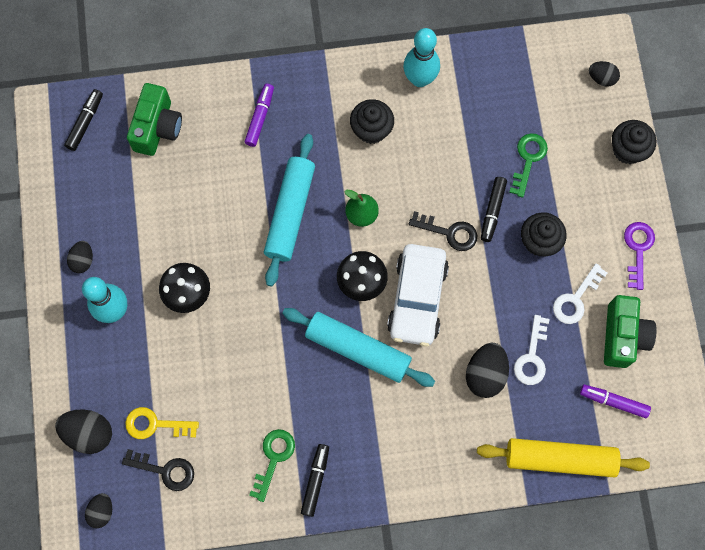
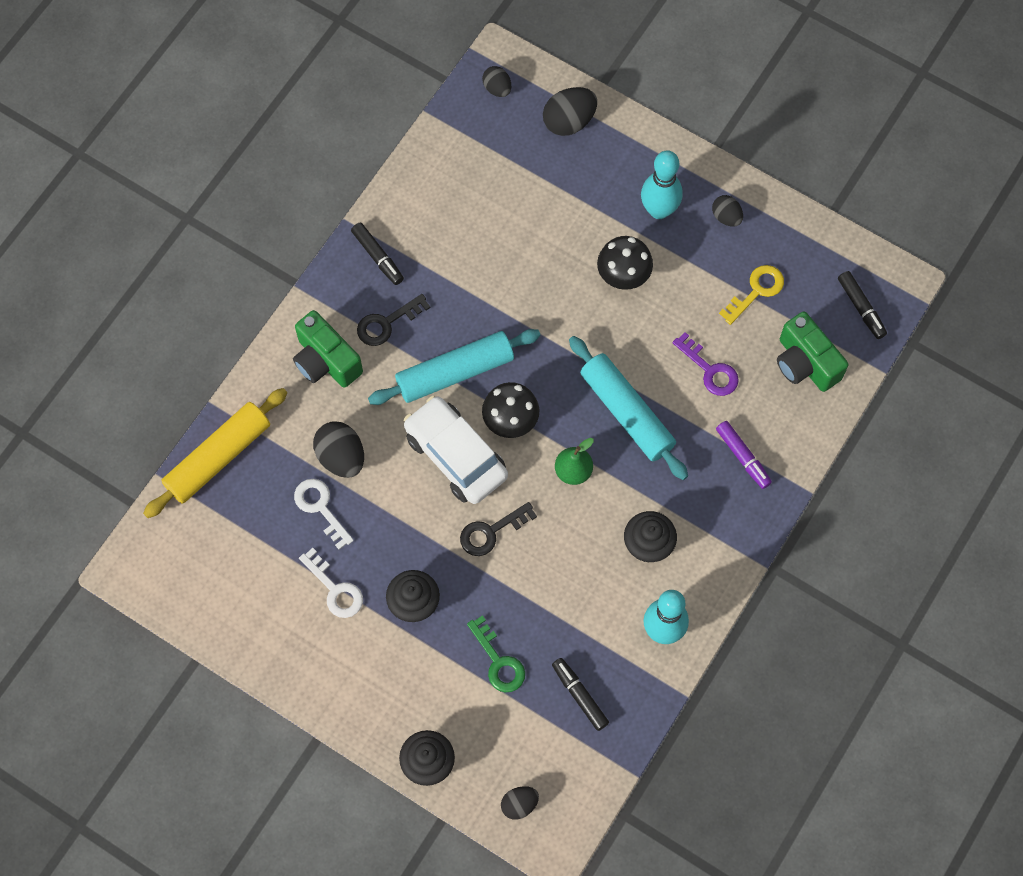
camera: 130 degrees right, 5 degrees down
black key [122,449,194,491] -> black key moved to [357,294,430,346]
yellow key [125,407,199,439] -> yellow key moved to [719,265,784,325]
green key [249,429,295,502] -> none
black marker [481,177,507,242] -> black marker moved to [552,658,609,731]
white key [553,264,607,324] -> white key turned 150 degrees clockwise [299,548,363,618]
purple marker [580,385,651,418] -> none
green camera [604,295,657,368] -> green camera moved to [293,310,363,388]
purple key [624,222,655,290] -> purple key moved to [672,332,739,396]

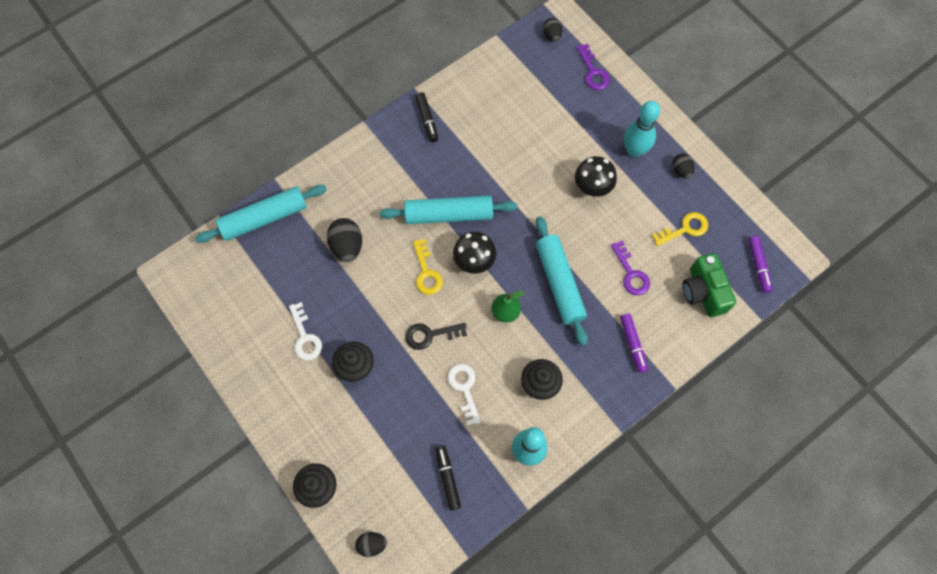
camera: 20 degrees right, 0 degrees up
yellow rolling pin [143,388,287,518] -> turquoise rolling pin [195,185,327,243]
green camera [293,310,363,388] -> none
white key [294,479,354,550] -> white key moved to [448,364,481,426]
black key [357,294,430,346] -> none
white car [404,396,508,504] -> yellow key [413,239,443,295]
green key [467,615,525,692] -> none
black egg [543,87,597,136] -> purple key [577,44,610,90]
black marker [838,271,887,339] -> purple marker [748,236,773,293]

